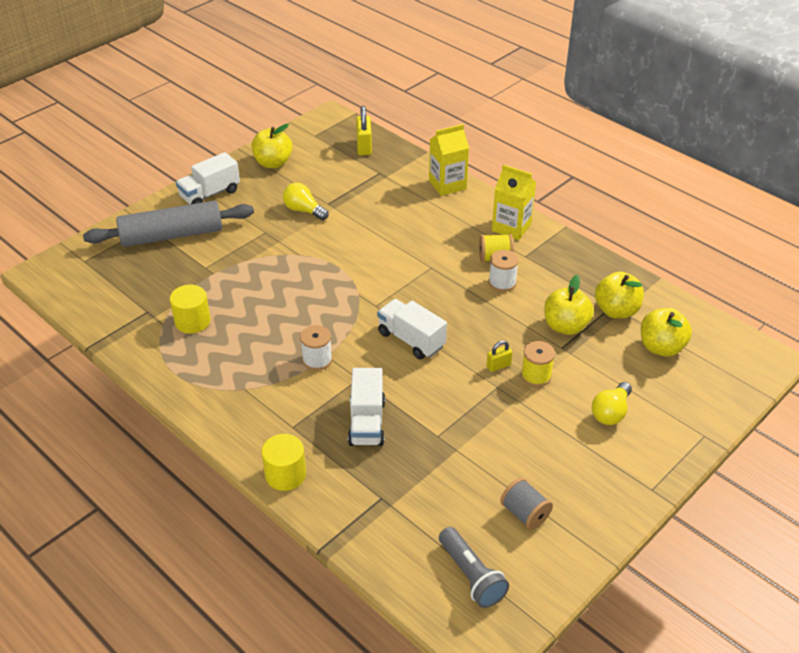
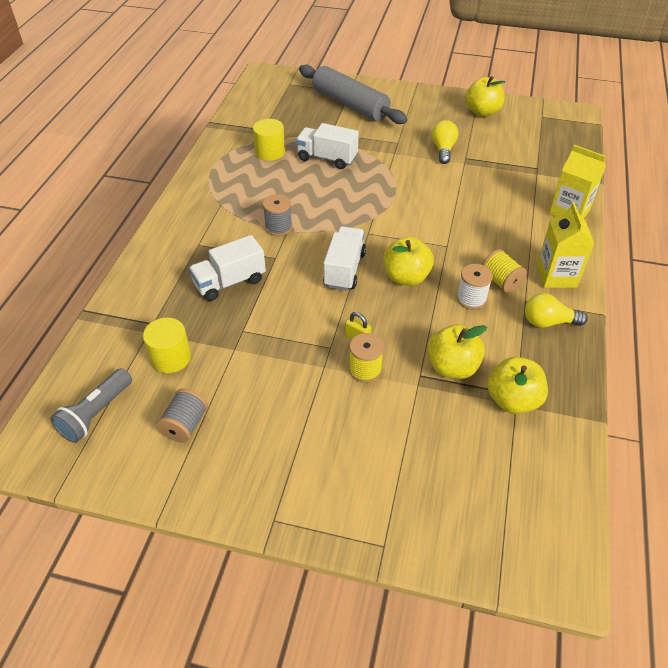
camera: 60 degrees right, 5 degrees up
white truck [176,152,240,204] -> white truck moved to [296,123,359,169]
yellow cylinder [261,434,306,491] -> yellow cylinder moved to [143,318,191,373]
white spool [300,325,332,371] -> grey spool [263,194,292,236]
yellow padlock [356,106,372,155] -> none
yellow light bulb [592,382,632,425] -> yellow light bulb moved to [525,293,588,328]
yellow apple [641,308,692,357] -> yellow apple moved to [384,237,434,286]

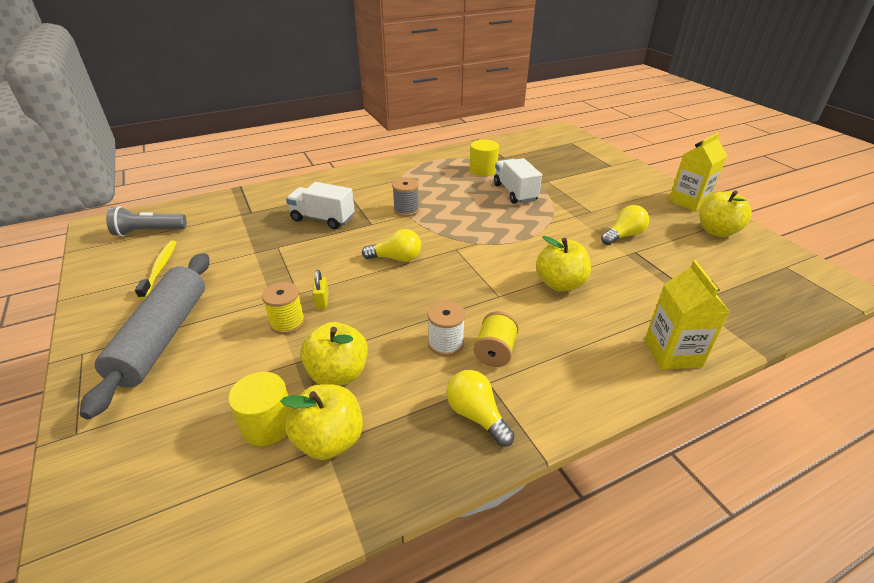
camera: 50 degrees right, 10 degrees down
yellow cylinder [143,318,191,373] -> yellow cylinder moved to [228,372,292,446]
grey spool [156,389,208,443] -> yellow toothbrush [135,240,177,299]
grey rolling pin [299,65,408,124] -> grey rolling pin moved to [80,253,210,419]
white truck [323,226,366,291] -> yellow light bulb [362,229,421,262]
yellow apple [384,237,434,286] -> yellow apple moved to [536,236,591,291]
yellow carton [537,202,594,288] -> yellow carton moved to [669,133,727,211]

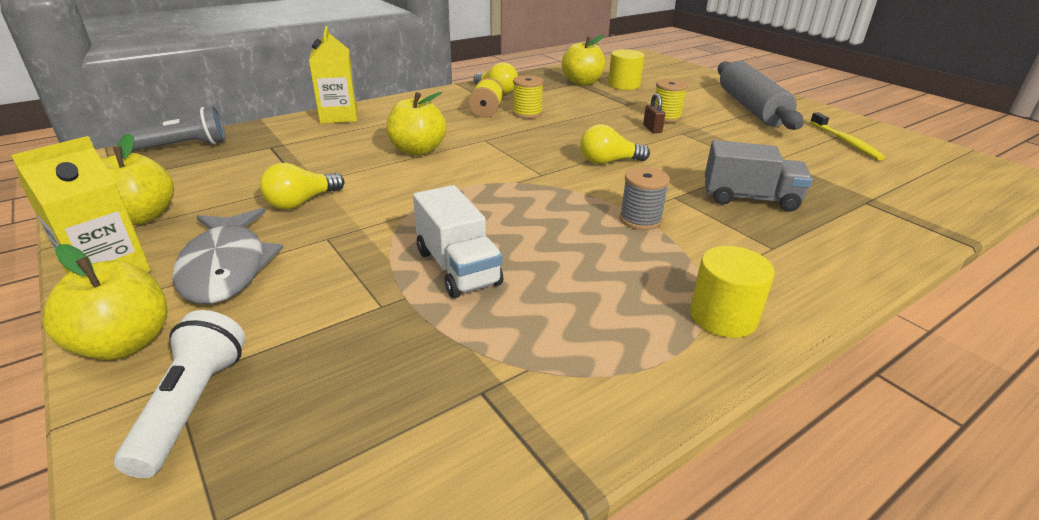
camera: 170 degrees right, 5 degrees down
grey flashlight [106,206,187,236] -> grey flashlight moved to [124,107,226,151]
white truck [286,182,355,229] -> grey truck [705,140,813,212]
yellow apple [301,322,368,386] -> yellow apple moved to [42,244,168,360]
yellow padlock [312,270,329,309] -> brown padlock [643,93,665,133]
white spool [427,301,465,356] -> yellow spool [513,75,544,119]
yellow cylinder [469,139,499,176] -> yellow cylinder moved to [690,246,775,338]
none -> white flashlight [114,310,246,478]
none -> grey fish [172,208,284,304]

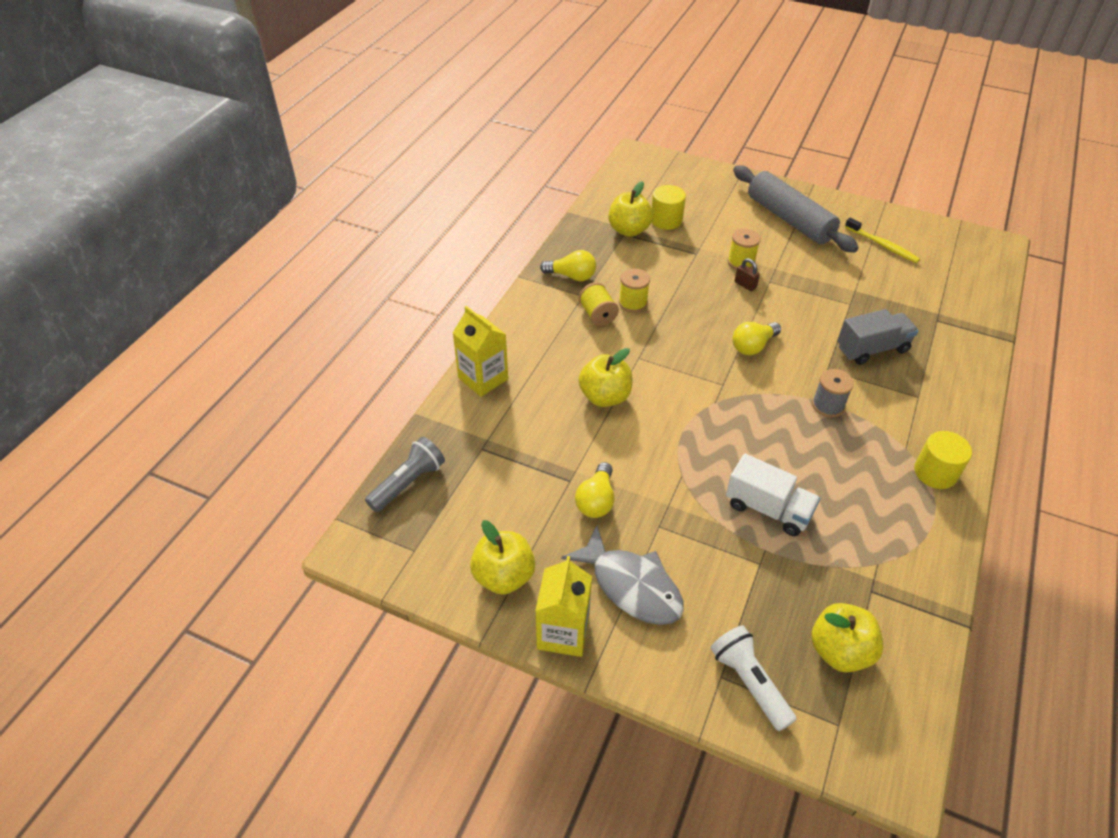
camera: 30 degrees left, 15 degrees up
yellow apple [42,244,168,360] -> yellow apple moved to [811,603,884,673]

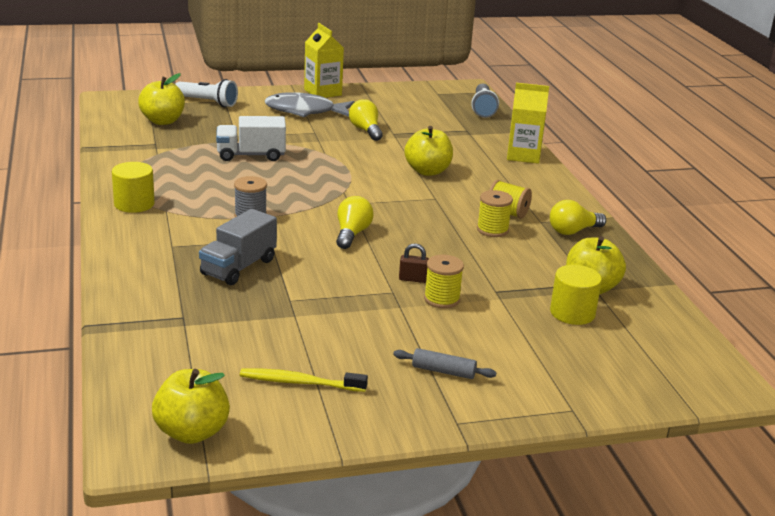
camera: 140 degrees right, 20 degrees down
yellow apple [470,520,535,595] -> yellow apple moved to [152,369,230,444]
grey rolling pin [733,165,859,253] -> grey rolling pin [393,348,497,379], size x0.41

